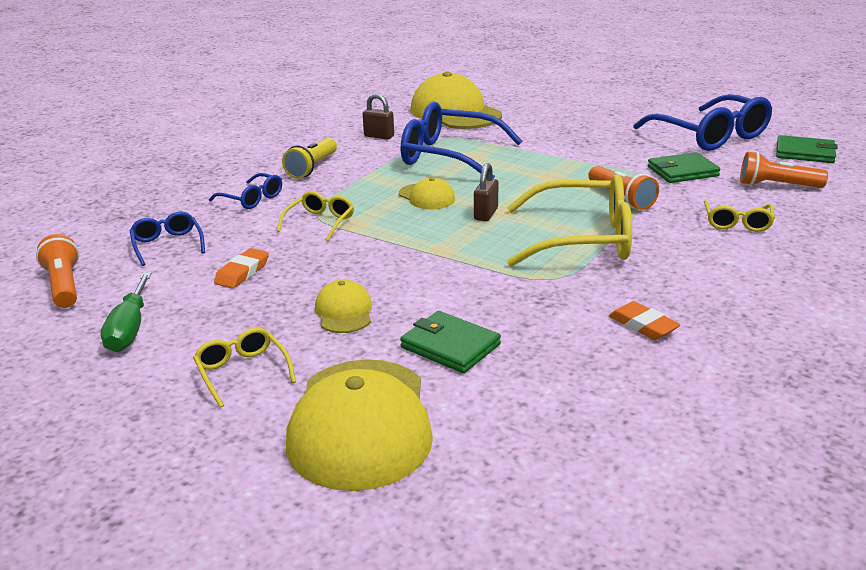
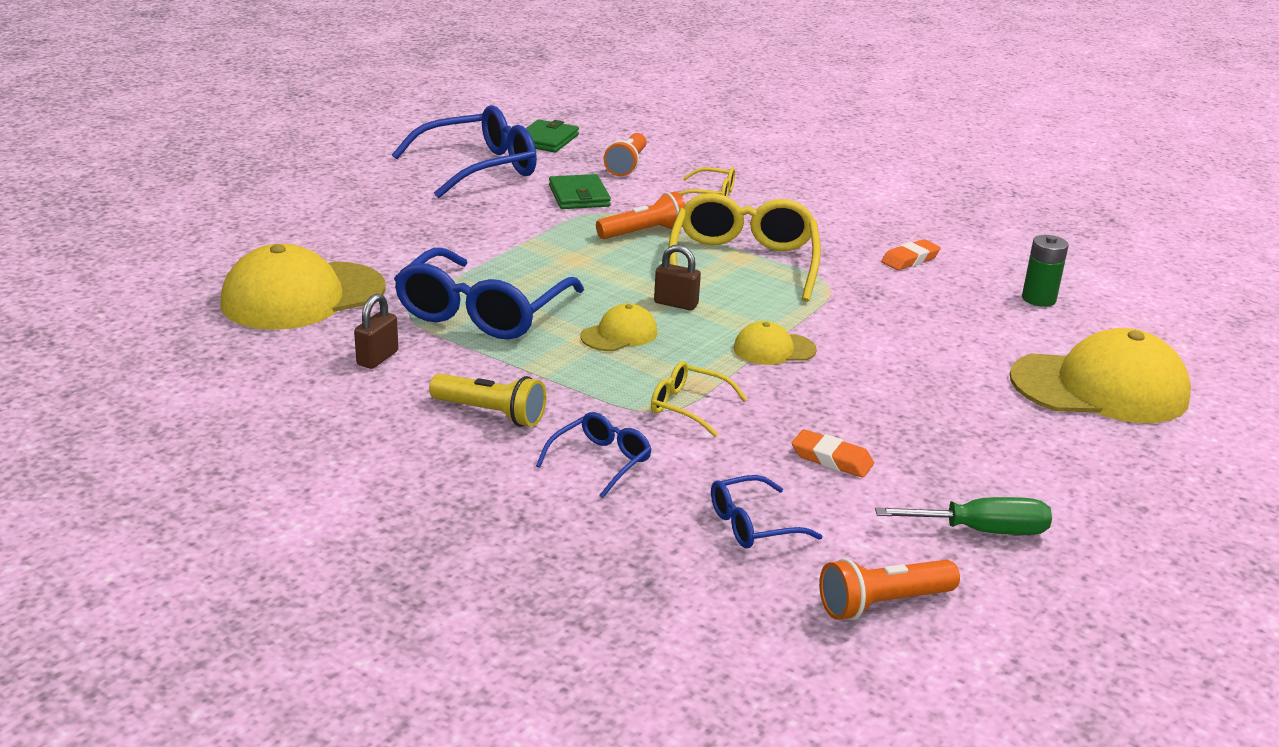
camera: 90 degrees left, 0 degrees up
yellow glasses [193,327,296,408] -> none
yellow cap [315,279,372,333] -> yellow cap moved to [734,321,817,365]
green wallet [400,311,501,373] -> none
none -> green battery [1022,235,1069,307]

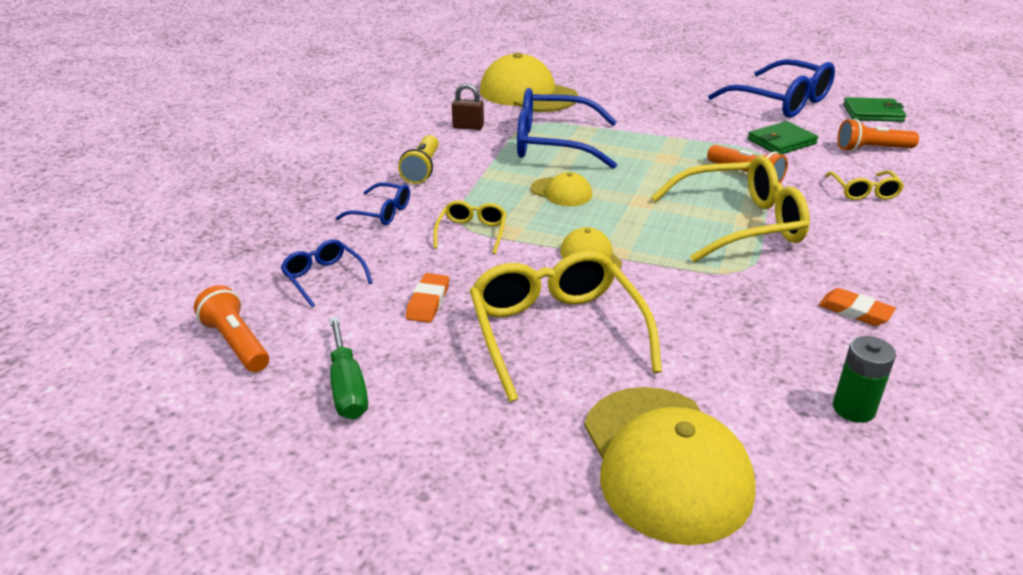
camera: 75 degrees right, 5 degrees up
brown padlock [654,245,701,310] -> none
none -> yellow glasses [469,251,662,402]

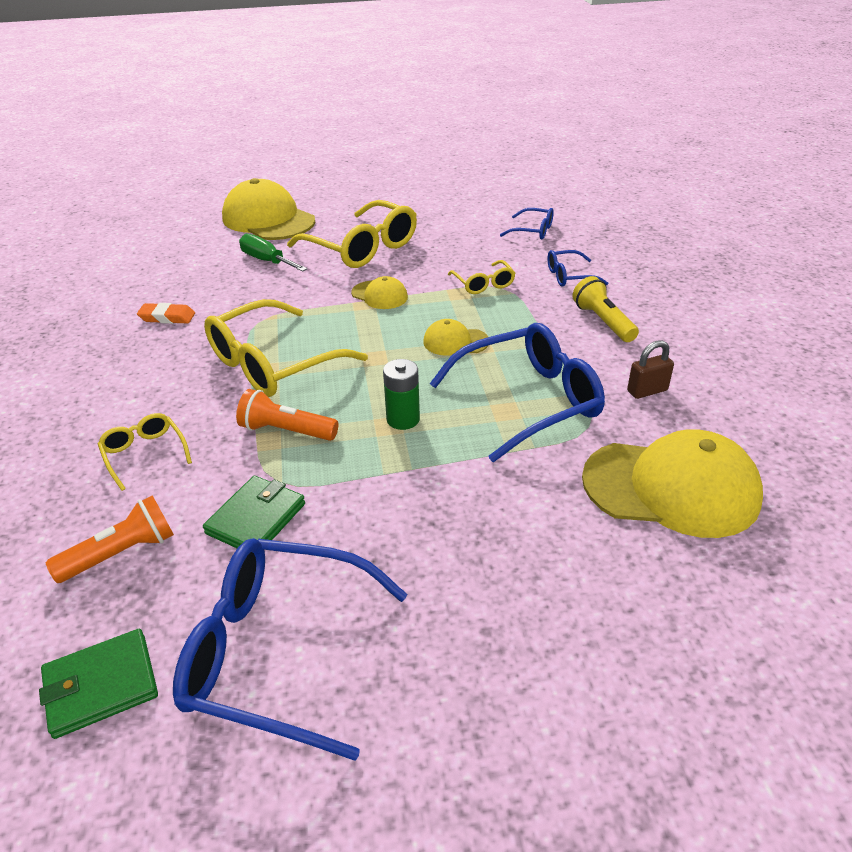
camera: 150 degrees right, 5 degrees up
orange flashlight [194,285,269,372] -> none
green screwdriver [329,317,368,420] -> green screwdriver moved to [239,234,307,272]
orange eraser [406,273,449,323] -> none
green battery [833,336,896,423] -> green battery moved to [383,359,420,430]

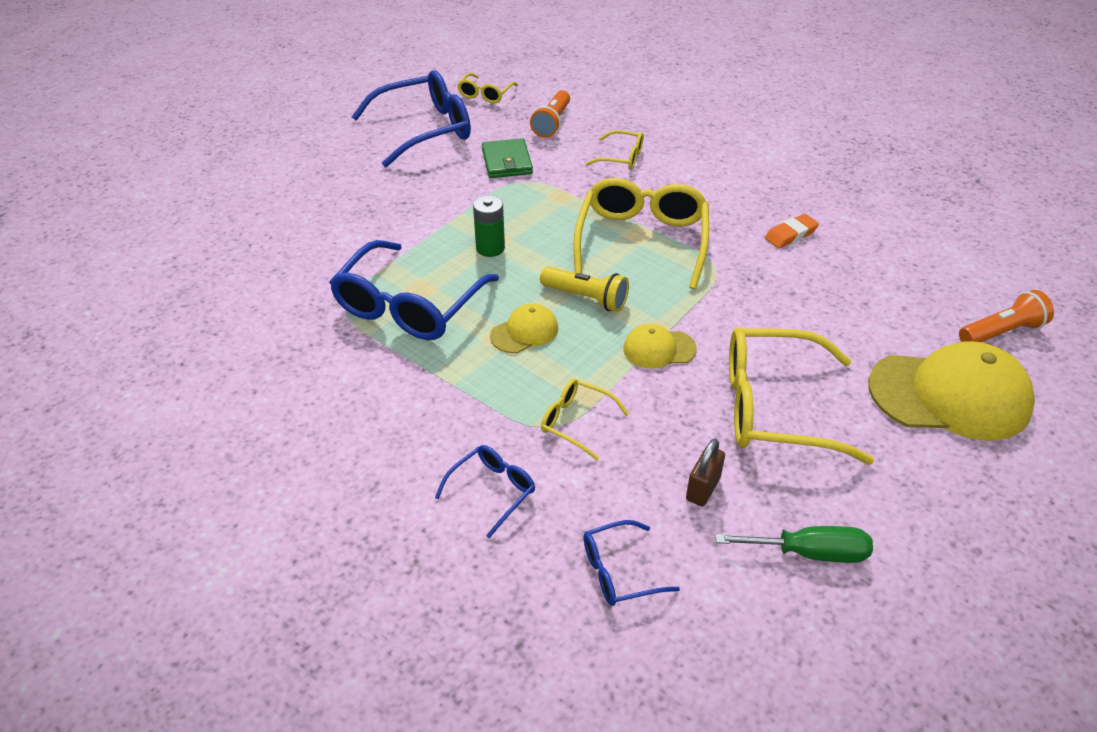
camera: 140 degrees right, 5 degrees up
green wallet [39,629,158,739] -> yellow glasses [457,73,518,103]
orange flashlight [236,389,339,441] -> orange flashlight moved to [959,290,1054,342]
green screwdriver [239,234,307,272] -> green screwdriver moved to [716,526,873,563]
yellow flashlight [573,276,639,342] -> yellow flashlight moved to [540,267,629,312]
yellow cap [582,429,763,538] -> none
brown padlock [627,340,674,399] -> brown padlock moved to [686,439,725,506]

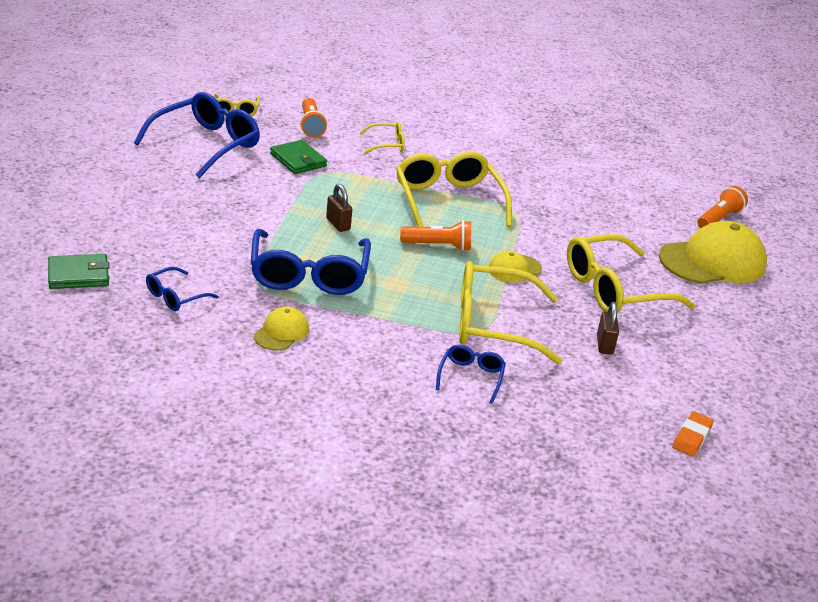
camera: 30 degrees left, 10 degrees down
green battery [473,195,505,257] -> brown padlock [326,184,352,232]
yellow cap [490,303,558,353] -> yellow cap moved to [254,307,309,351]
yellow flashlight [540,267,629,312] -> orange flashlight [400,220,471,251]
yellow glasses [541,379,629,460] -> yellow glasses [459,261,562,364], size x2.04
blue glasses [583,520,680,606] -> blue glasses moved to [146,267,219,311]
green screwdriver [716,526,873,563] -> none
orange eraser [765,214,819,248] -> orange eraser moved to [672,412,714,457]
none -> green wallet [48,254,110,289]

